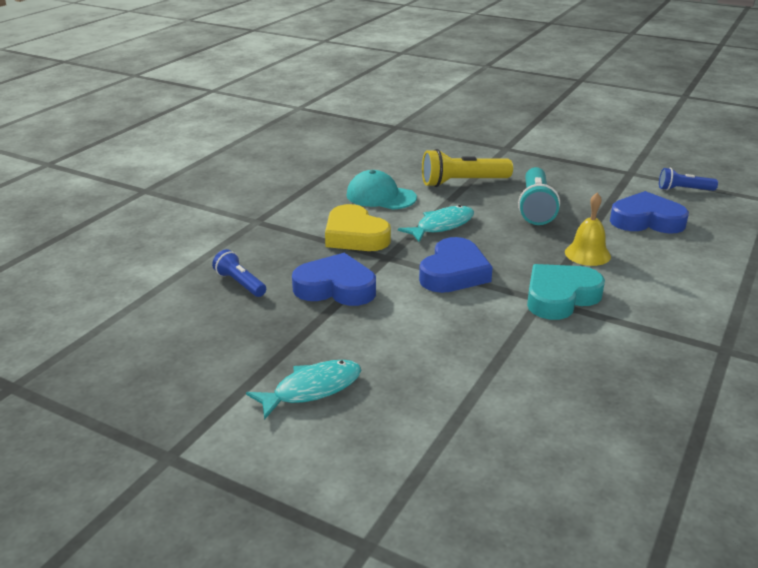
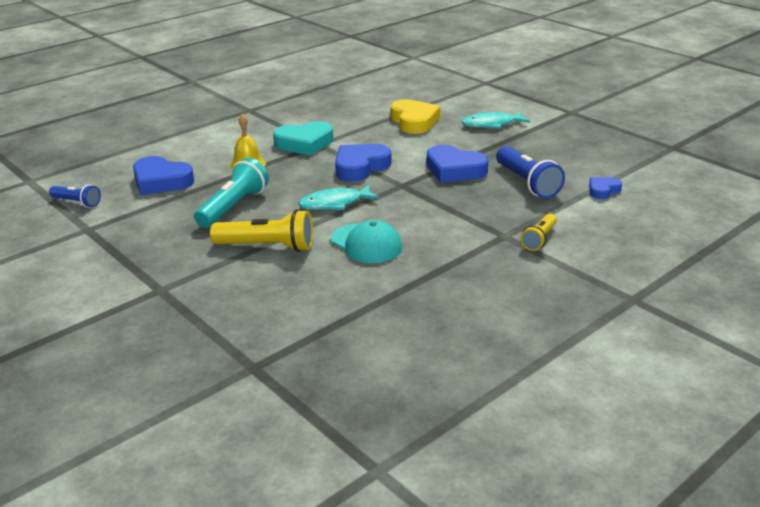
camera: 160 degrees left, 0 degrees up
blue flashlight [212,249,266,297] -> blue flashlight [496,146,565,198], size x1.67
yellow heart [325,204,391,251] -> yellow heart moved to [391,99,440,134]
none -> yellow flashlight [520,214,557,251]
none -> blue heart [589,177,622,199]

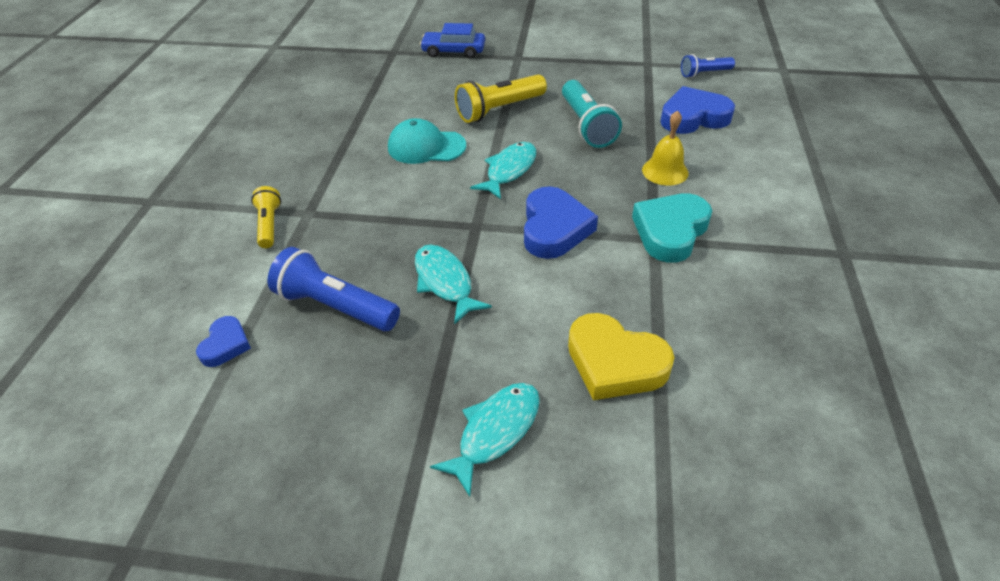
camera: 140 degrees right, 15 degrees up
blue heart [427,145,489,183] -> turquoise fish [415,245,492,324]
none -> blue car [420,23,485,58]

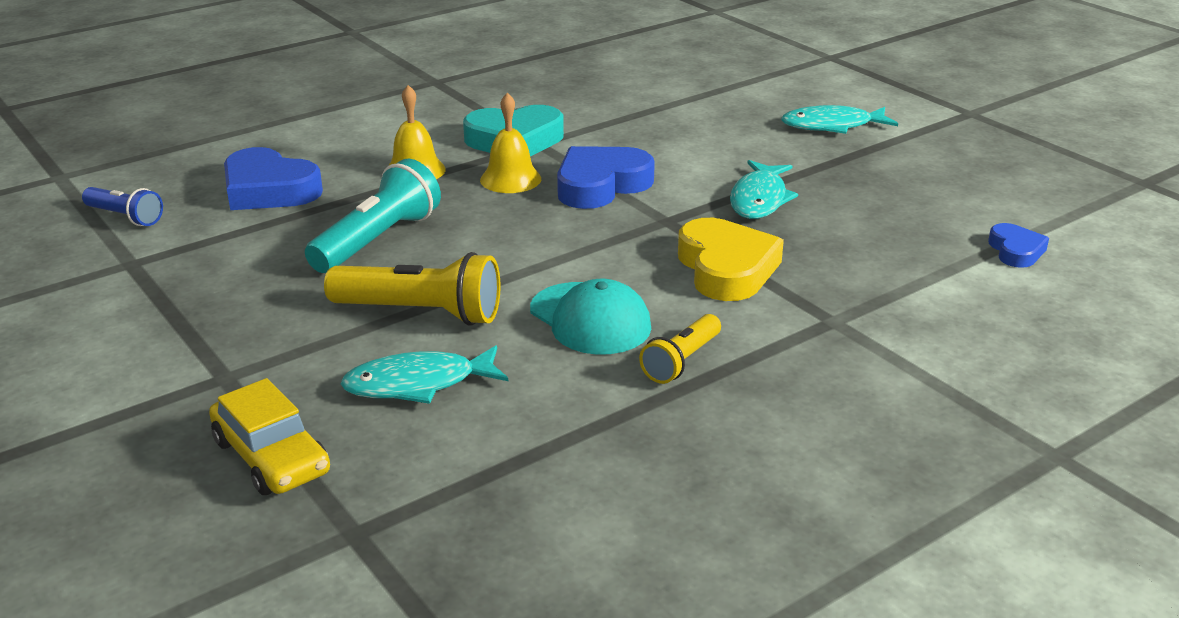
camera: 135 degrees left, 15 degrees down
blue heart [196,316,251,367] -> blue heart turned 120 degrees clockwise [988,223,1049,268]
yellow flashlight [251,186,281,248] -> yellow flashlight moved to [639,314,721,384]
blue flashlight [268,247,400,331] -> none
blue car [420,23,485,58] -> yellow car [209,378,330,495]
turquoise fish [470,142,536,199] -> turquoise fish moved to [341,346,508,404]
yellow heart [568,313,675,400] -> yellow heart moved to [678,218,784,301]
none -> yellow bell [480,93,541,193]

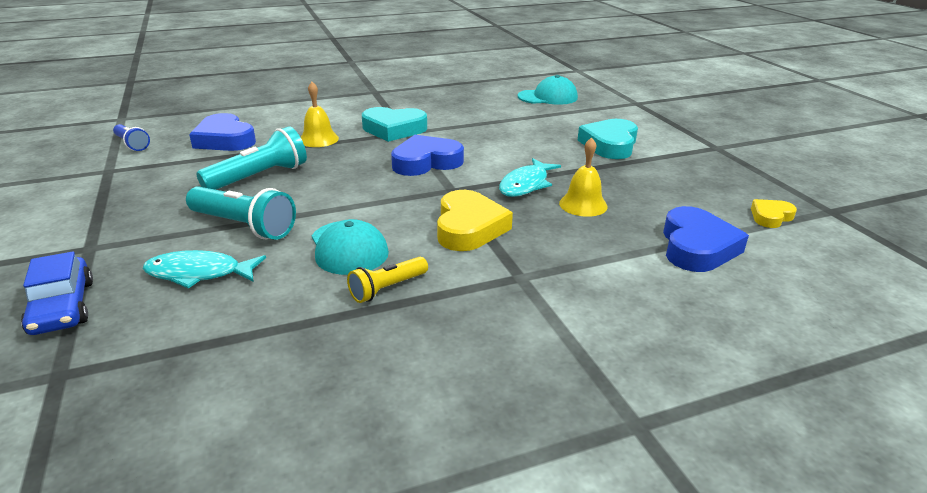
camera: 15 degrees right, 0 degrees up
yellow car [209,378,330,495] -> blue car [21,252,93,335]
yellow flashlight [324,252,501,326] -> turquoise flashlight [186,186,296,240]
yellow bell [480,93,541,193] -> yellow bell moved to [559,137,608,217]
turquoise fish [781,105,898,134] -> turquoise heart [578,119,638,159]
blue heart [988,223,1049,268] -> blue heart [663,206,749,272], size x1.82
none -> turquoise cap [518,75,578,105]
none -> yellow heart [751,199,797,228]

